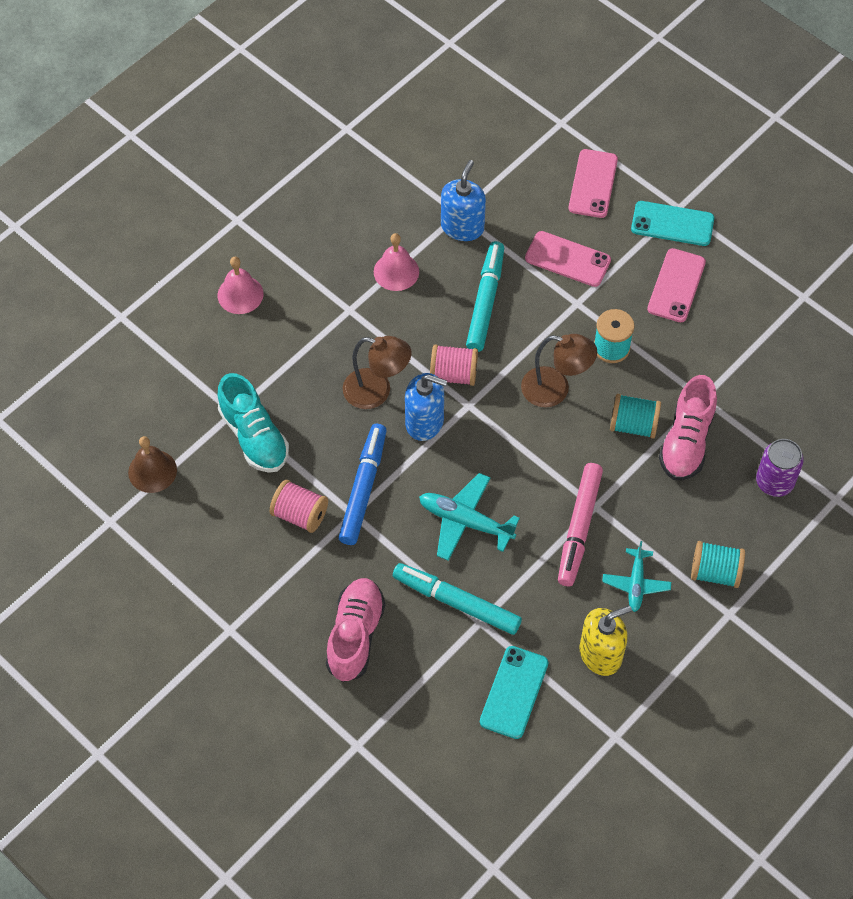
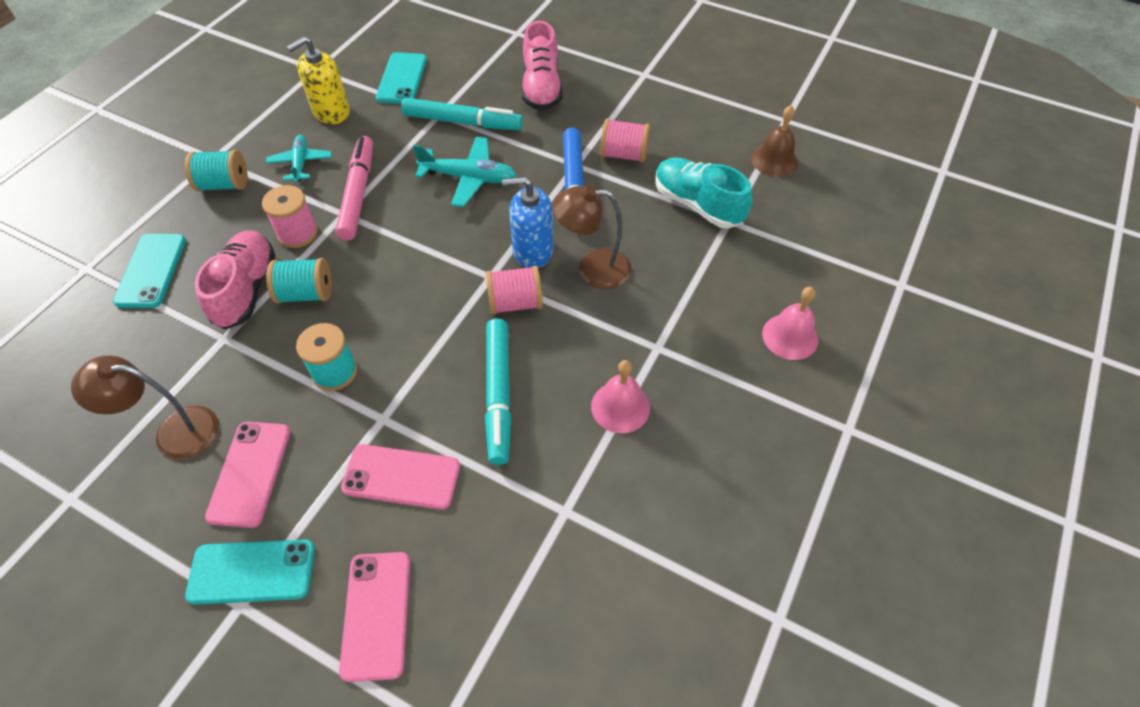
camera: 165 degrees right, 5 degrees down
blue soap dispenser [441,160,486,241] -> none
brown lamp [521,334,597,407] -> brown lamp moved to [71,355,219,460]
purple can [756,439,804,497] -> turquoise phone [113,234,186,308]
none -> pink spool [262,185,318,248]

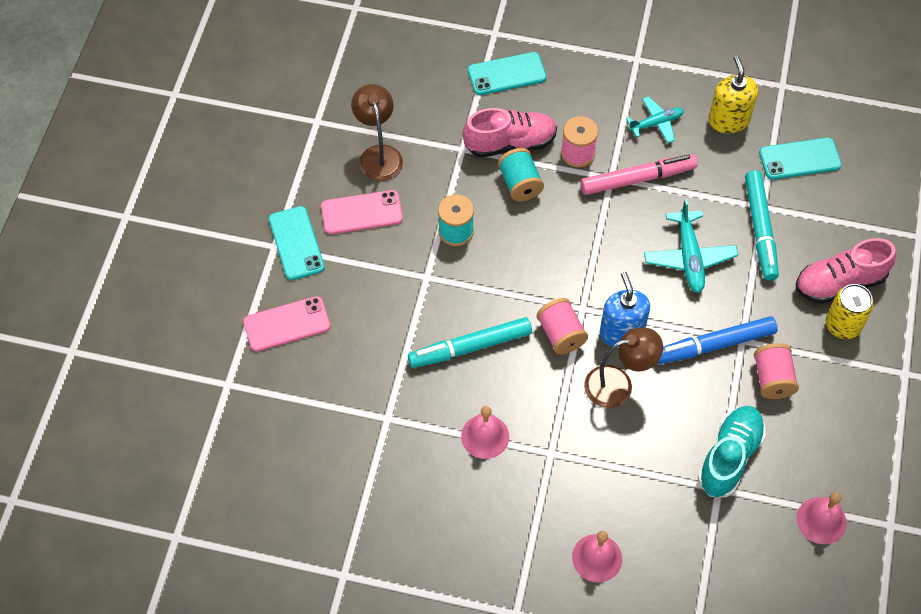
camera: 75 degrees right, 5 degrees up
turquoise spool [185,150,247,191] -> none
yellow soap dispenser [287,36,350,124] -> yellow soap dispenser turned 45 degrees clockwise [708,55,758,134]
pink phone [341,444,460,510] -> none
brown lamp [552,185,632,289] -> brown lamp turned 90 degrees clockwise [584,327,663,408]
brown bell [751,105,798,177] -> pink bell [797,492,847,544]
none -> yellow can [826,284,874,339]

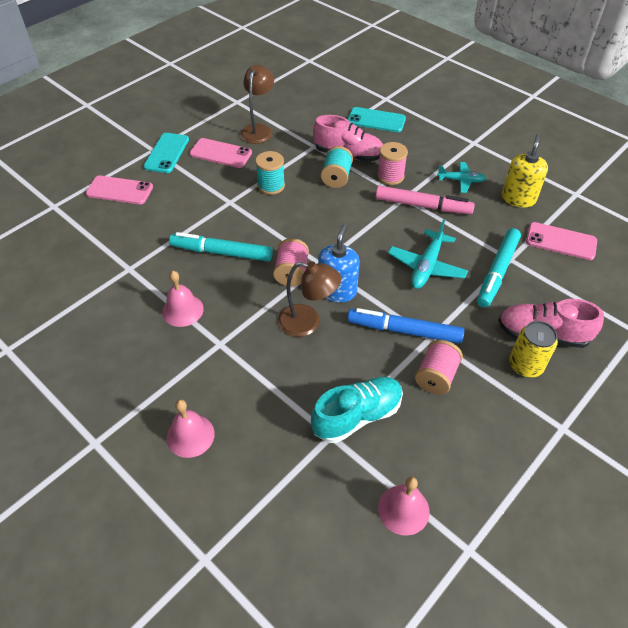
camera: 30 degrees right, 10 degrees down
turquoise phone [759,137,842,180] -> pink phone [526,222,597,260]

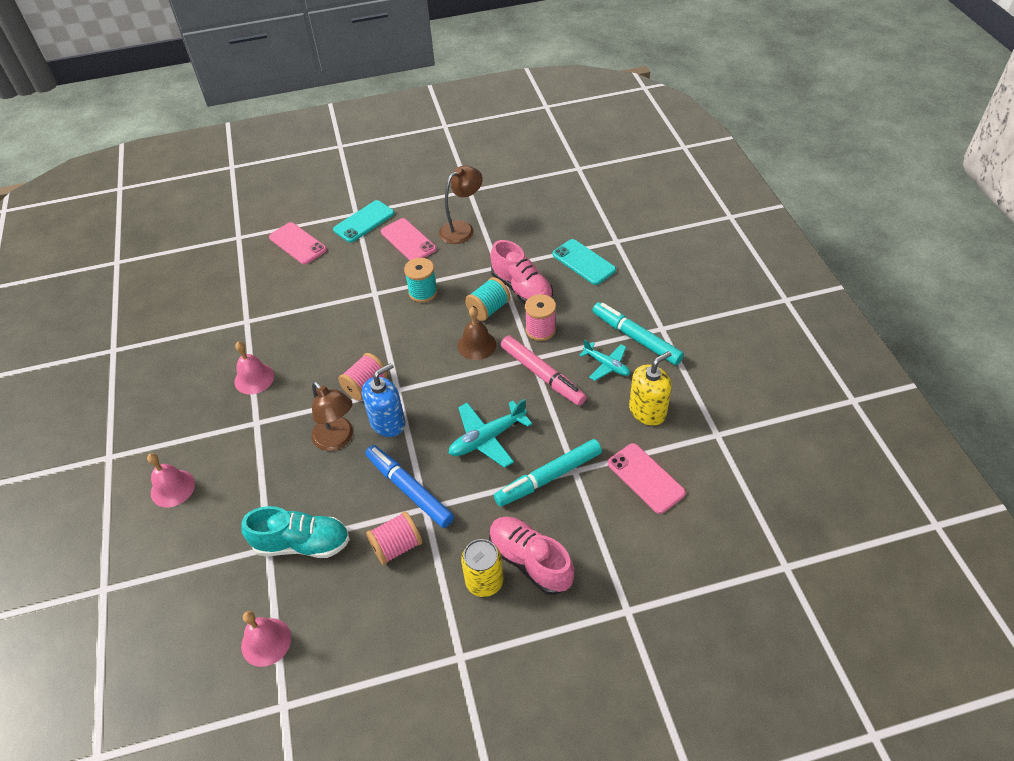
camera: 35 degrees right, 0 degrees up
turquoise marker [169,232,273,262] -> turquoise marker moved to [592,302,684,365]
none -> brown bell [458,307,496,360]

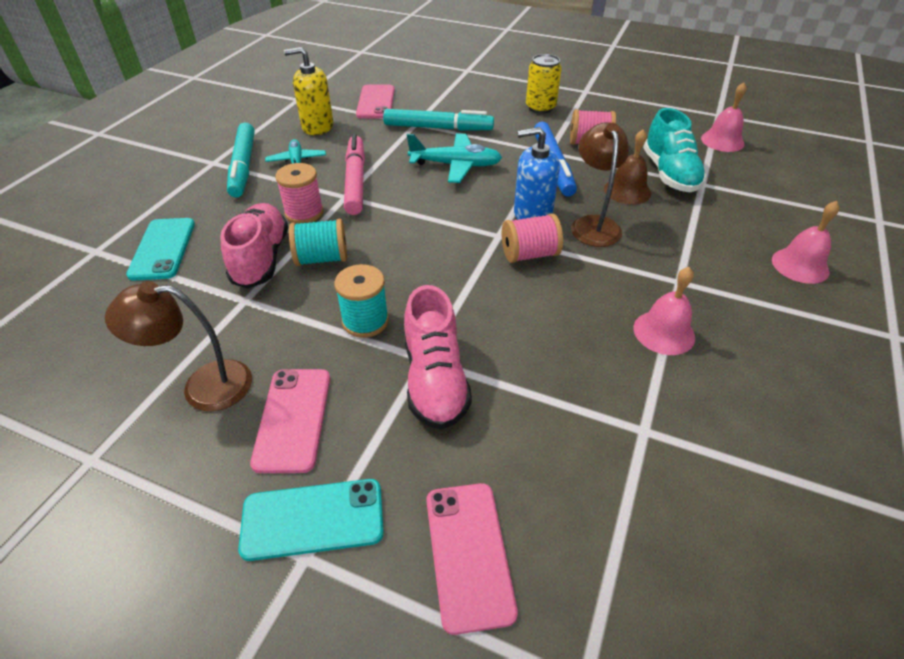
camera: 145 degrees left, 5 degrees down
turquoise shoe [241,506,350,558] -> turquoise shoe turned 135 degrees counterclockwise [643,108,707,192]
brown bell [458,307,496,360] -> brown bell moved to [604,129,651,205]
pink shoe [489,516,574,595] -> pink shoe moved to [404,285,472,430]

